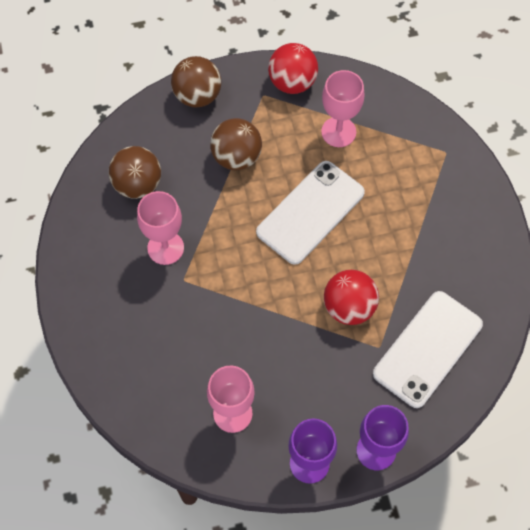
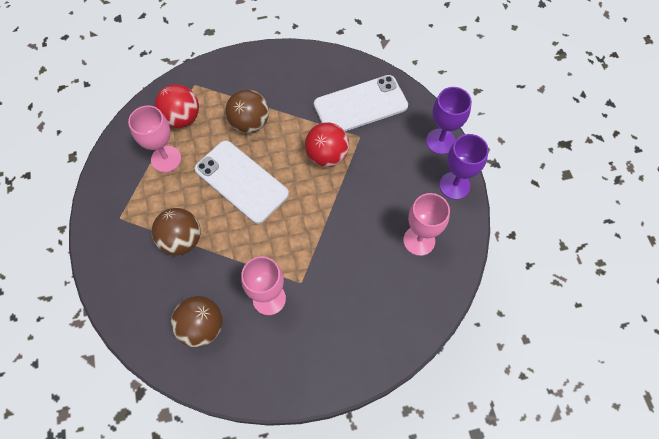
camera: 90 degrees left, 0 degrees up
brown ball [171,56,221,108] -> brown ball moved to [225,89,269,133]
red ball [268,43,318,94] -> red ball moved to [155,84,199,128]
white phone [373,291,483,408] -> white phone turned 60 degrees counterclockwise [314,75,408,131]

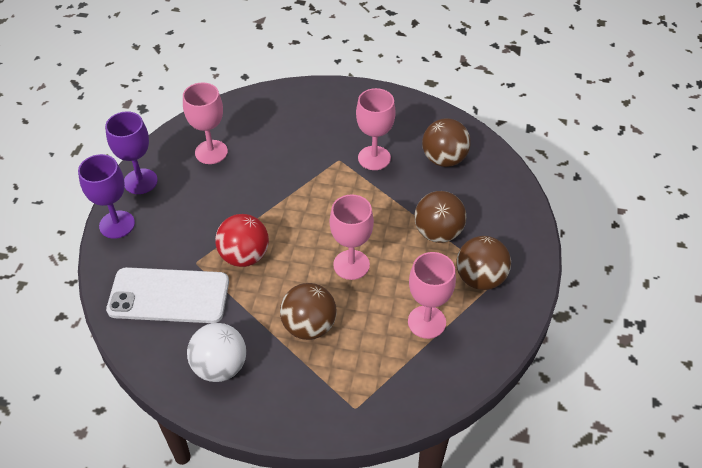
camera: 155 degrees left, 15 degrees down
red ball [155,84,199,128] -> none
white phone [194,140,289,224] -> pink goblet [330,194,374,280]
none -> white ball [187,323,246,382]
none -> brown ball [456,236,511,290]

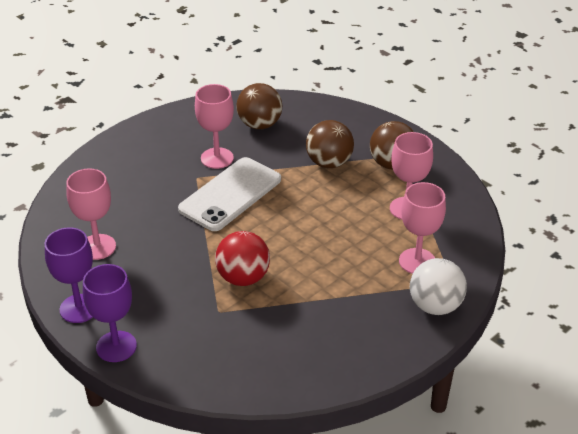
camera: 55 degrees left, 10 degrees down
white phone [106,267,229,323] -> white phone moved to [178,157,281,231]
white ball [187,323,246,382] -> white ball moved to [410,258,467,315]
brown ball [280,283,337,340] -> none
pink goblet [330,194,374,280] -> pink goblet moved to [399,182,446,274]

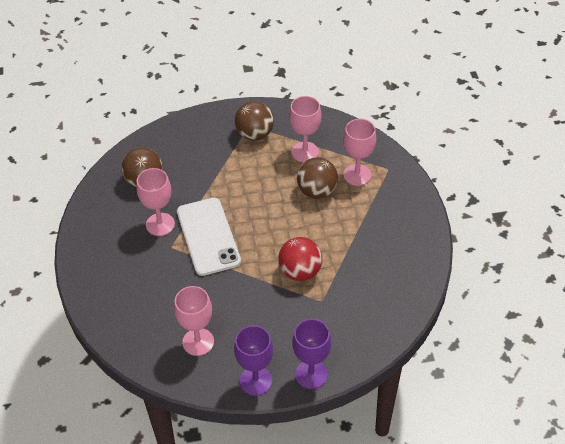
camera: 55 degrees left, 10 degrees up
brown ball [306,120,354,168] -> brown ball moved to [297,158,338,199]
white ball [410,258,467,315] -> none

